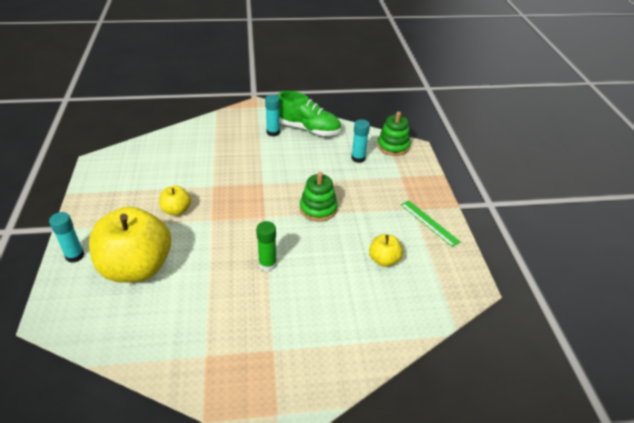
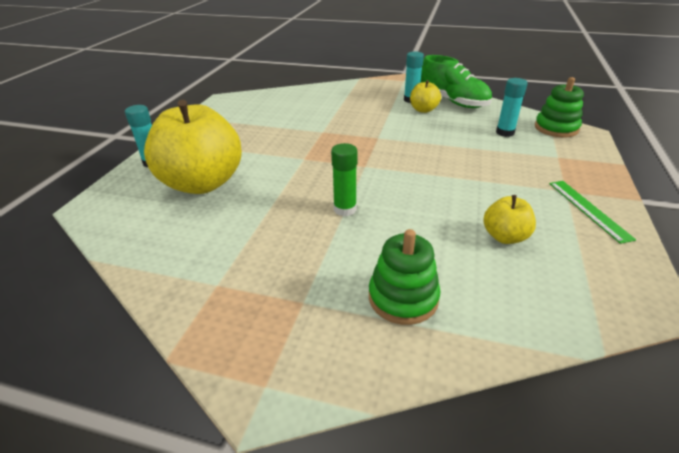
camera: 25 degrees right, 5 degrees down
yellow apple [159,186,191,216] -> yellow apple moved to [410,80,441,113]
green stacking toy [300,172,338,222] -> green stacking toy moved to [369,229,440,325]

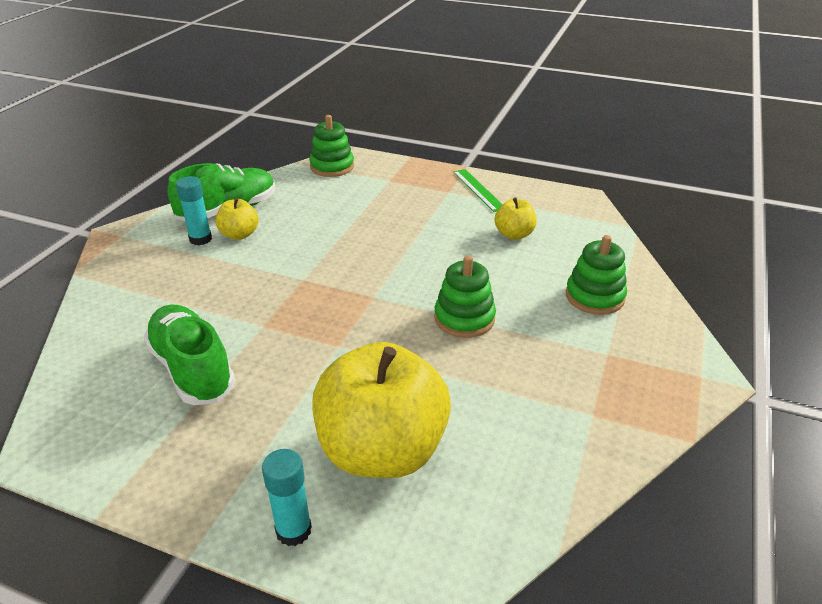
camera: 85 degrees left, 0 degrees up
green glue stick [331,143,357,216] -> green stacking toy [434,255,496,338]
turquoise glue stick [496,78,527,137] -> none
green ruler [549,181,636,244] -> green ruler turned 75 degrees clockwise [453,169,503,212]
none -> green shoe [144,305,235,405]

